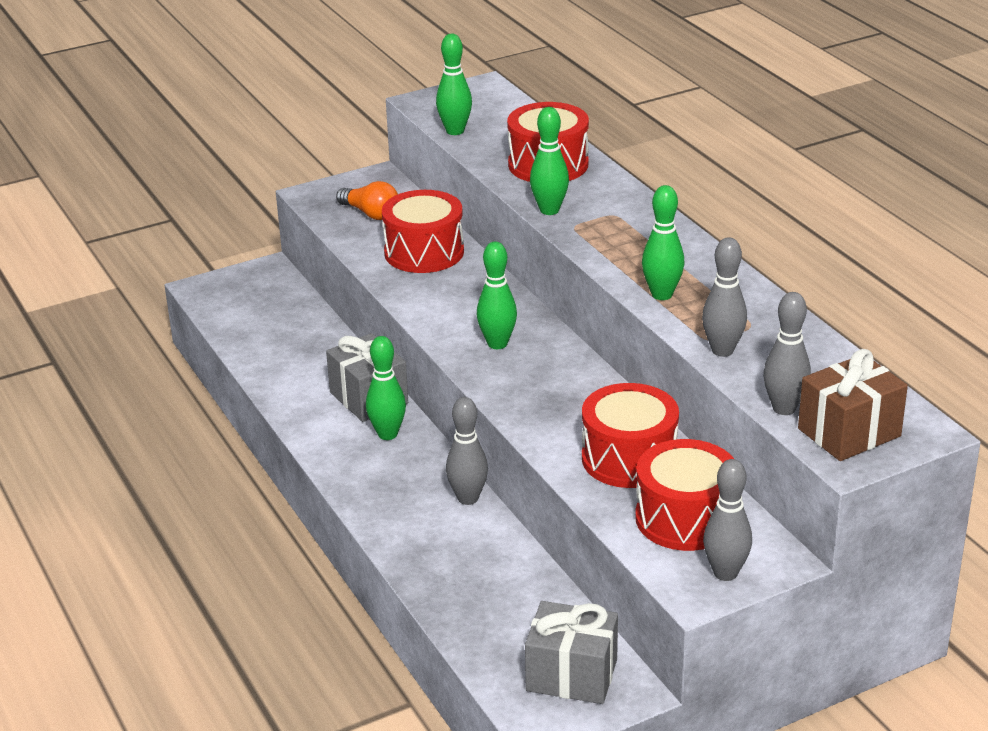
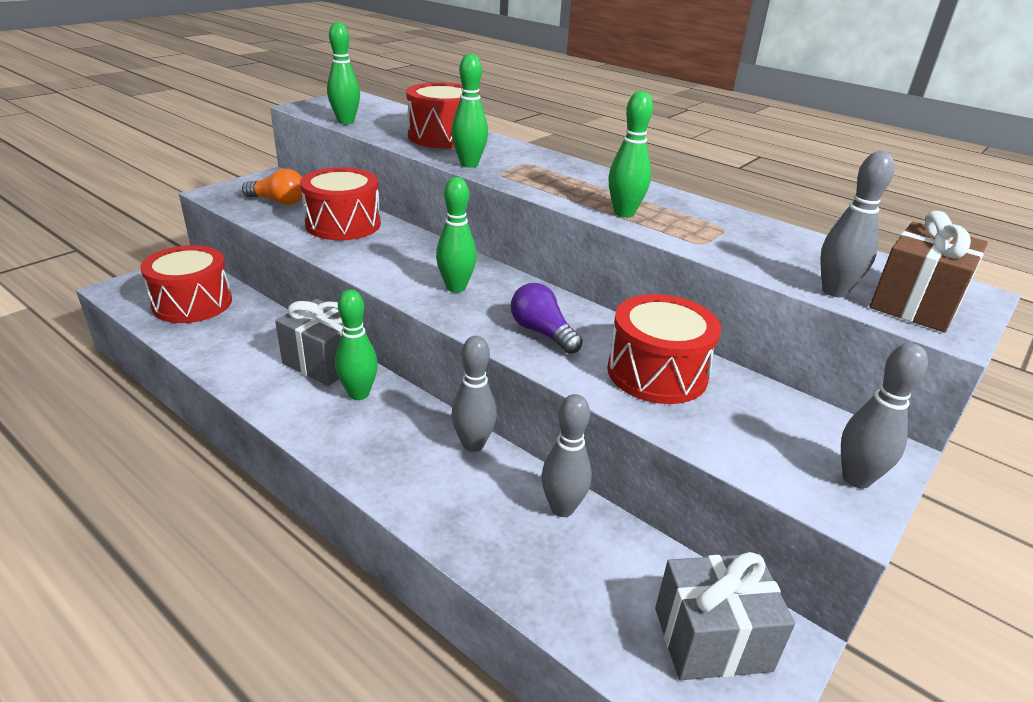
camera: 25 degrees left, 0 degrees up
red drum [635,439,734,551] -> red drum moved to [140,245,232,323]
grey bowling pin [702,237,747,357] -> grey bowling pin moved to [542,394,592,517]
none -> purple light bulb [511,283,583,354]

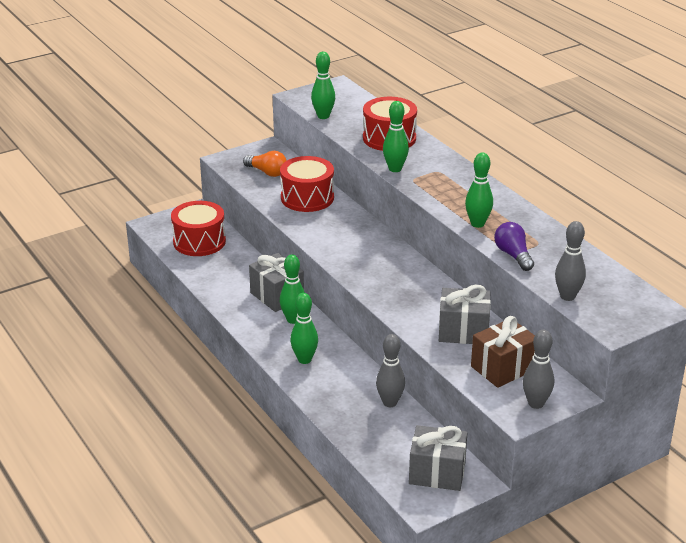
camera: 20 degrees right, 0 degrees up
green bowling pin [436,177,477,293] -> green bowling pin moved to [290,293,318,364]
grey bowling pin [452,336,497,452] -> none
purple light bulb [511,283,583,354] -> purple light bulb moved to [494,222,534,271]
red drum [607,294,721,404] -> grey gift [439,285,491,344]
brown gift [870,211,988,332] -> brown gift moved to [471,316,535,388]

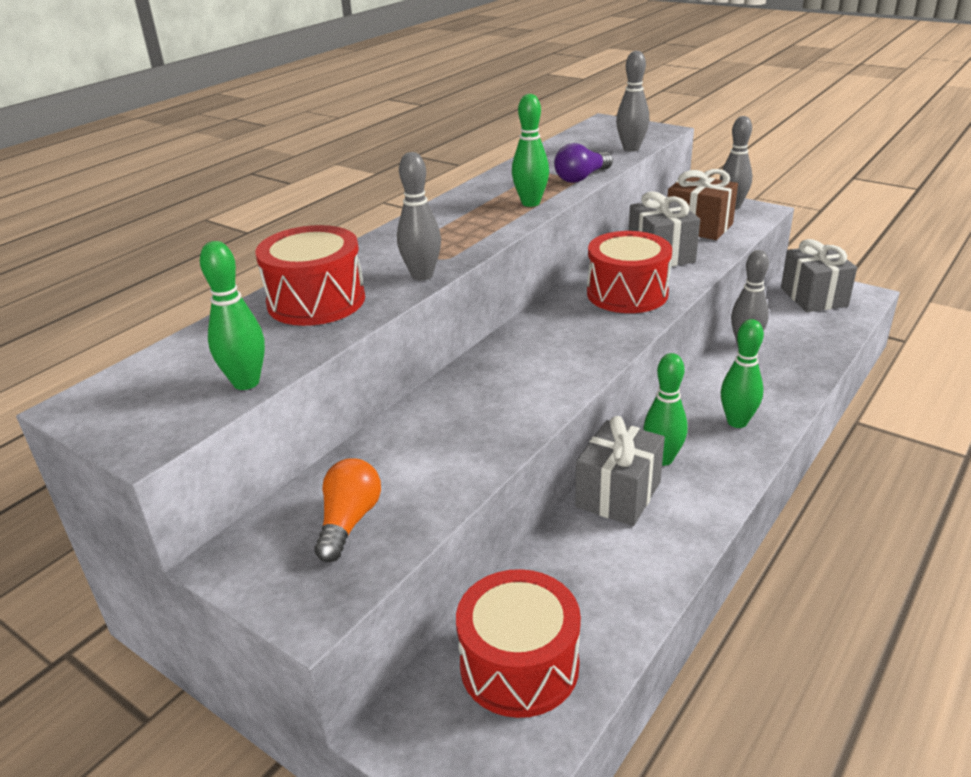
camera: 110 degrees left, 0 degrees up
red drum [280,156,334,212] -> red drum moved to [587,231,672,313]
green bowling pin [383,101,409,172] -> grey bowling pin [397,152,441,280]

